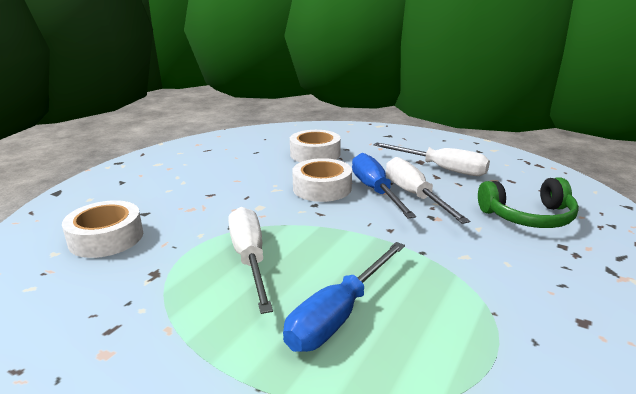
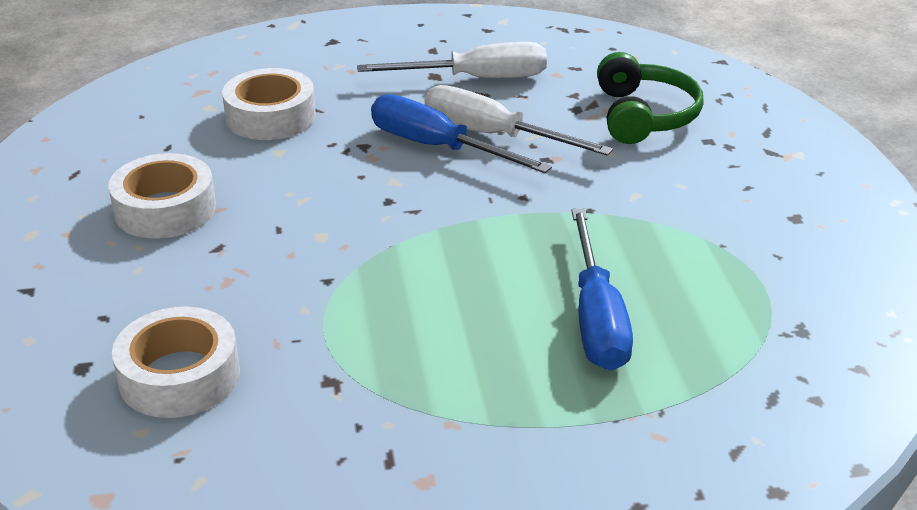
camera: 40 degrees left, 10 degrees up
white screwdriver [228,207,273,314] -> none
white tape [292,158,352,202] -> white tape moved to [108,153,216,239]
green headphones [478,177,579,228] -> green headphones turned 45 degrees counterclockwise [597,52,704,144]

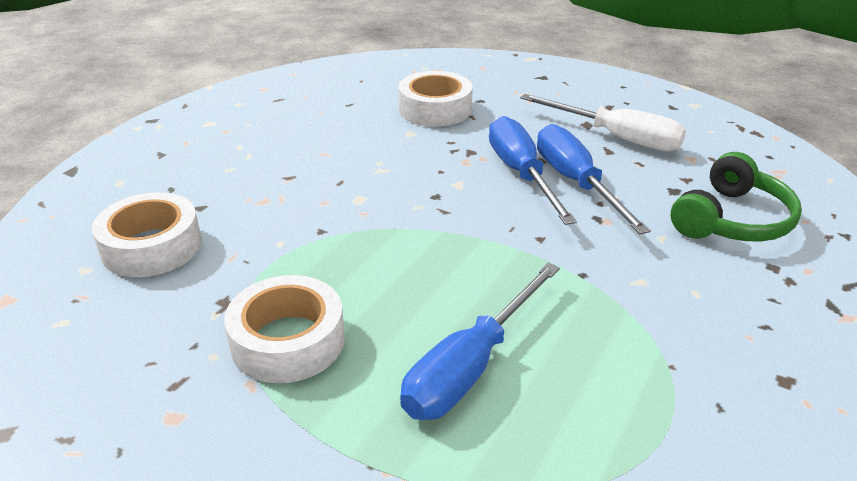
camera: 40 degrees right, 0 degrees up
white tape [108,153,216,239] -> white tape moved to [224,275,345,383]
white screwdriver [425,85,613,156] -> blue screwdriver [537,124,651,235]

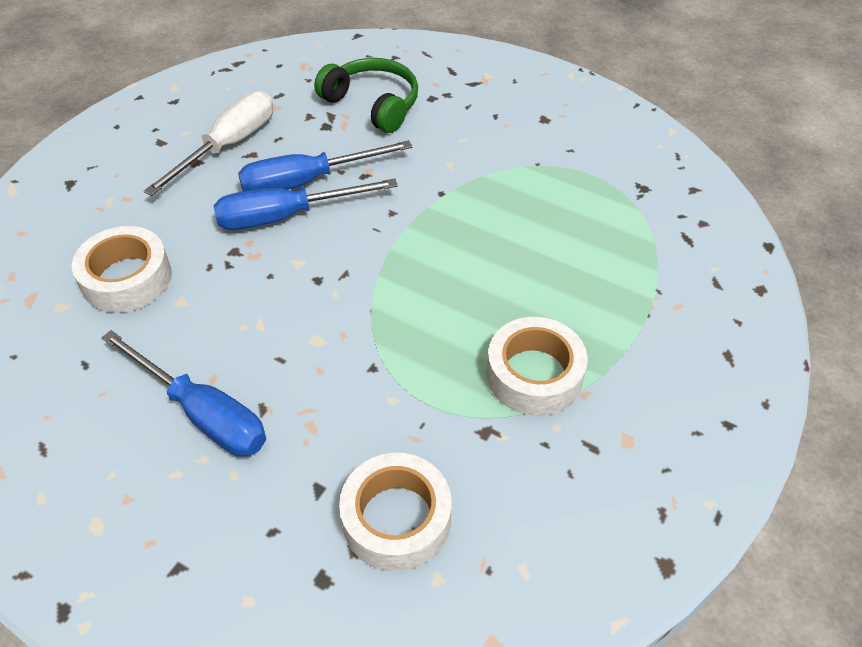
camera: 90 degrees left, 15 degrees up
blue screwdriver [400,263,560,420] -> blue screwdriver moved to [101,330,266,457]

